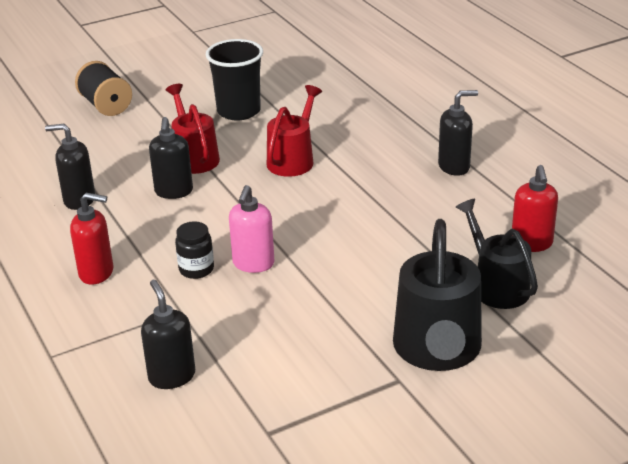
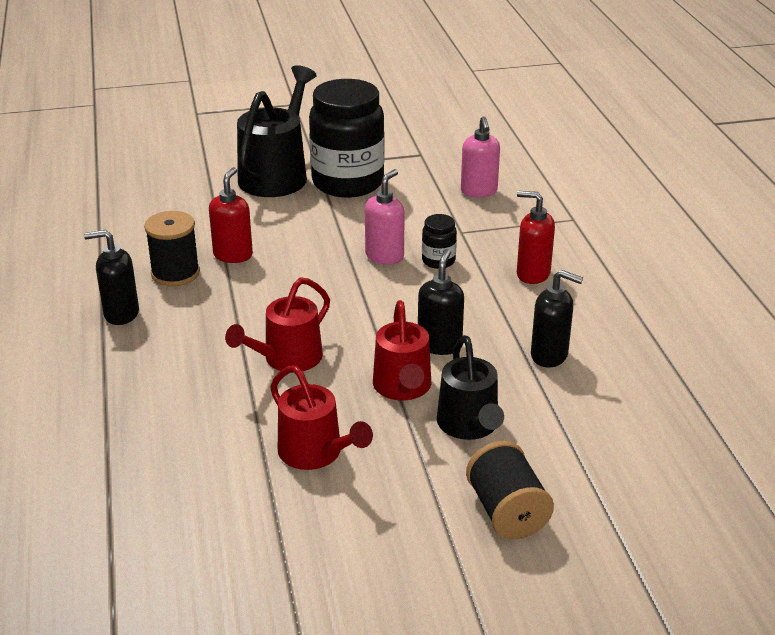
camera: 165 degrees left, 0 degrees up
black soap dispenser [141,280,195,389] -> pink soap dispenser [461,116,500,198]
black cup [206,39,263,121] -> red watering can [270,366,373,470]
black watering can [456,199,538,309] -> black watering can moved to [437,335,504,440]
red soap dispenser [512,165,558,252] -> red soap dispenser moved to [209,167,253,263]
none -> black spool [144,211,200,286]
none -> black jar [309,79,385,198]

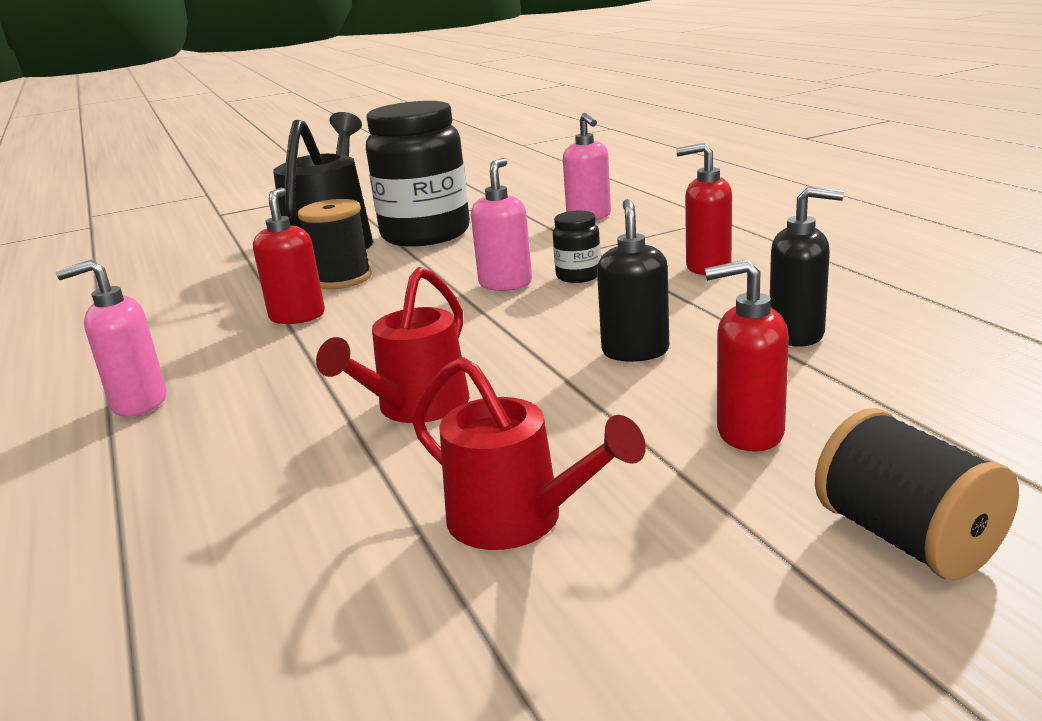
camera: 10 degrees left, 10 degrees down
black soap dispenser [84,230,139,325] -> pink soap dispenser [56,260,167,417]
black spool [144,211,200,286] -> black spool moved to [298,199,372,289]
red watering can [373,300,431,400] -> none
black watering can [437,335,504,440] -> red soap dispenser [705,260,789,452]

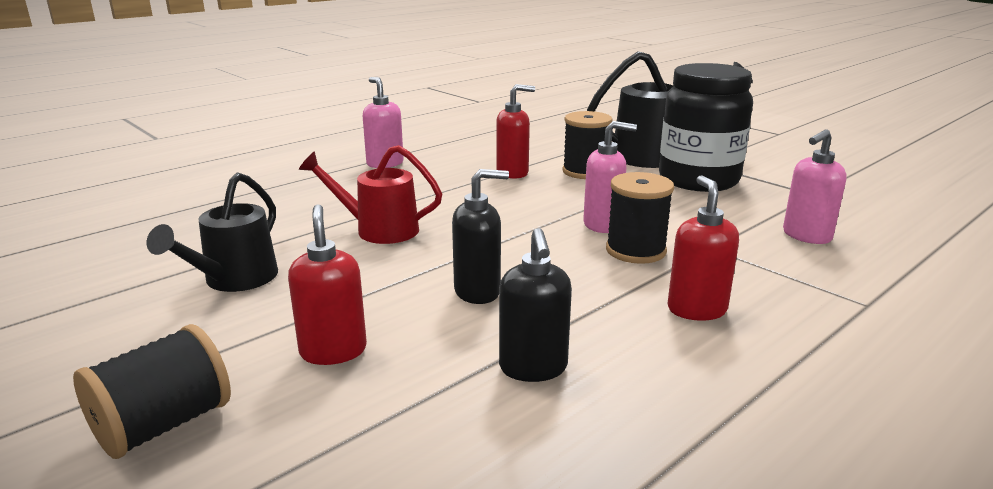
camera: 70 degrees right, 0 degrees up
red watering can [412,357,646,550] -> black watering can [147,173,278,292]
black jar [553,211,601,283] -> black spool [606,172,674,264]

